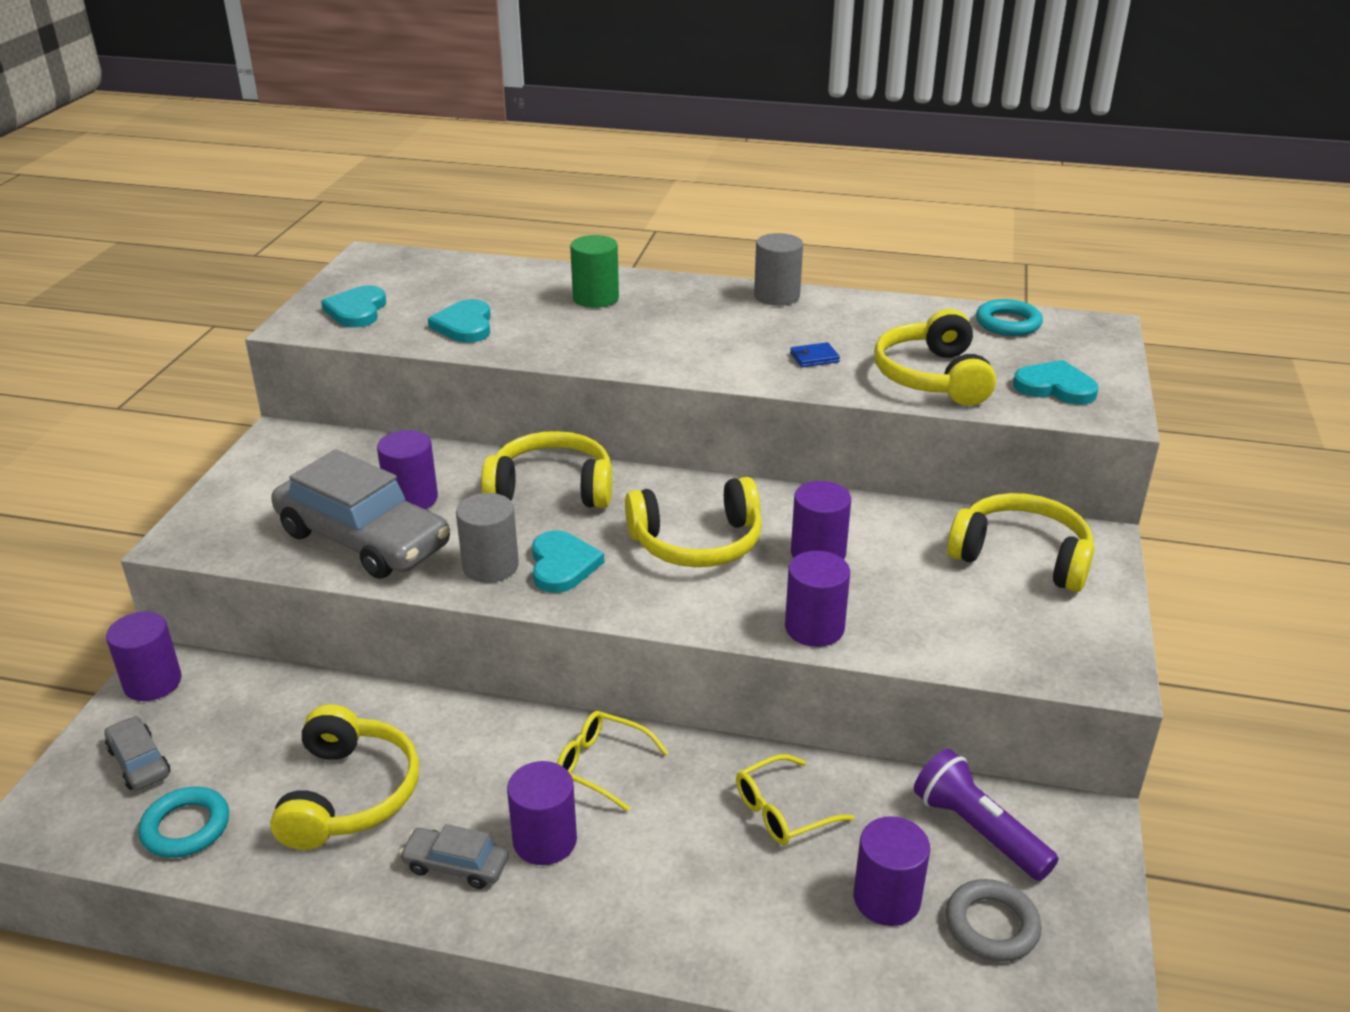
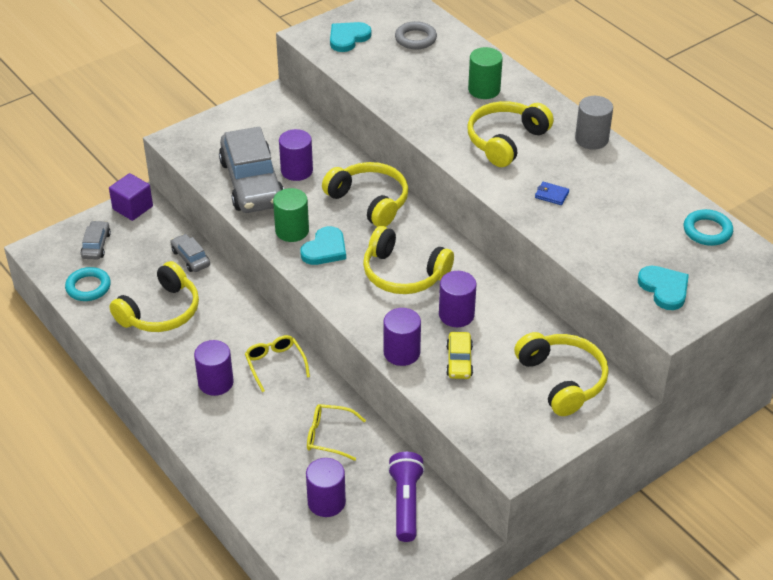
camera: 40 degrees right, 10 degrees up
purple cylinder [106,611,182,701] -> purple cube [109,173,153,221]
grey car [399,824,509,889] -> grey car moved to [170,234,210,272]
turquoise heart [428,299,491,343] -> none
grey cylinder [456,493,519,583] -> green cylinder [273,188,309,242]
yellow headphones [874,309,996,406] -> yellow headphones moved to [467,101,554,167]
grey ring [946,879,1042,962] -> grey ring moved to [395,21,437,49]
none -> yellow car [446,332,473,379]

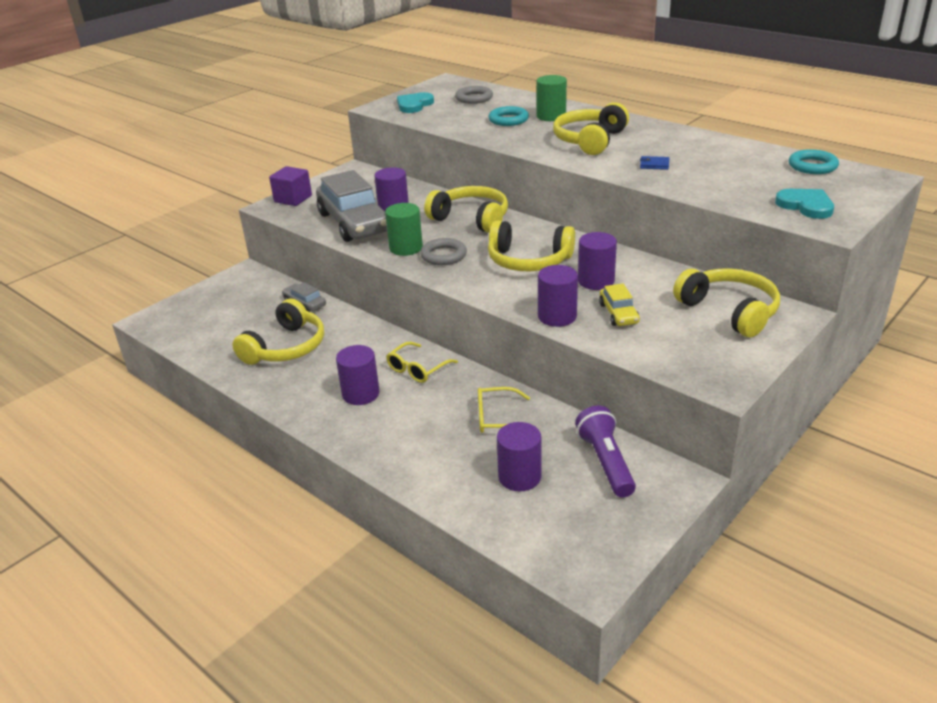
camera: 10 degrees left, 10 degrees down
turquoise ring [65,267,111,301] -> turquoise ring moved to [489,106,529,126]
grey car [81,221,111,259] -> none
purple cube [109,173,153,221] -> purple cube moved to [269,166,312,206]
yellow glasses [245,335,310,392] -> yellow glasses turned 105 degrees counterclockwise [386,342,458,383]
turquoise heart [300,226,346,265] -> grey ring [420,238,467,265]
grey cylinder [575,96,613,150] -> none

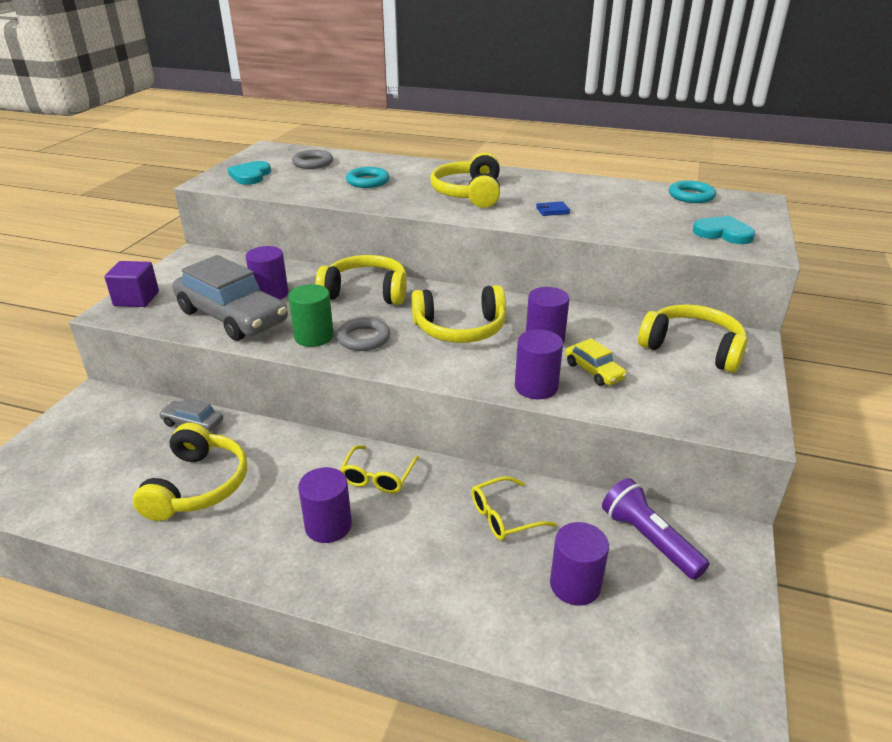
camera: 25 degrees left, 0 degrees up
green cylinder [536,75,567,121] -> none

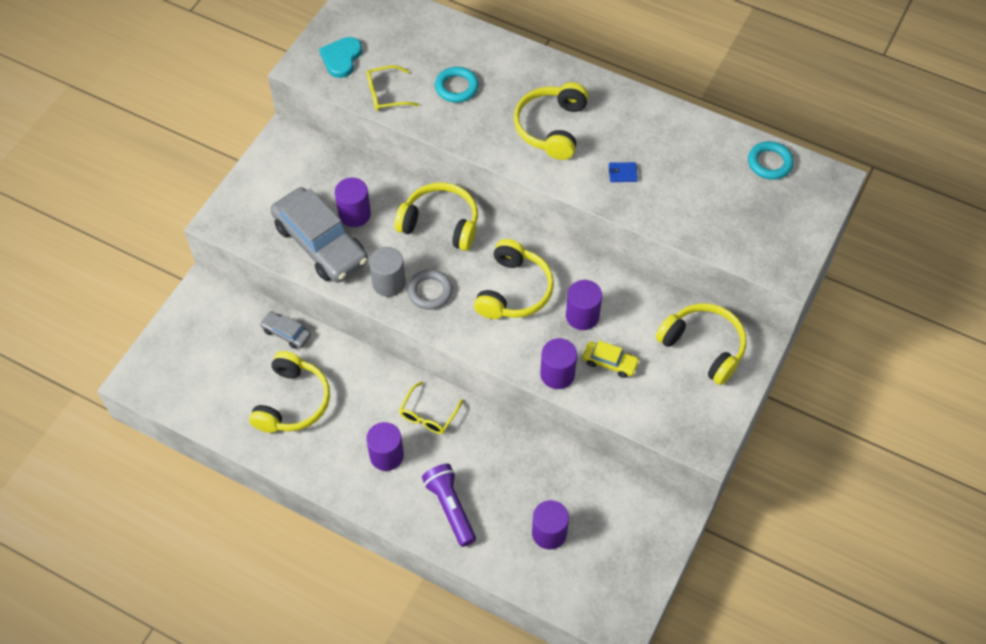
camera: 10 degrees right, 25 degrees up
purple cube [104,261,159,307] -> none
green cylinder [288,284,334,347] -> grey cylinder [369,247,406,297]
grey ring [292,150,333,169] -> none
yellow headphones [411,285,506,343] -> yellow headphones turned 75 degrees counterclockwise [474,239,554,319]
yellow glasses [471,476,556,541] -> yellow glasses moved to [367,65,419,111]
yellow car [565,338,627,386] -> yellow car turned 45 degrees counterclockwise [583,340,640,378]
purple flashlight [602,478,710,580] -> purple flashlight moved to [422,464,476,547]
turquoise heart [693,216,755,244] -> none

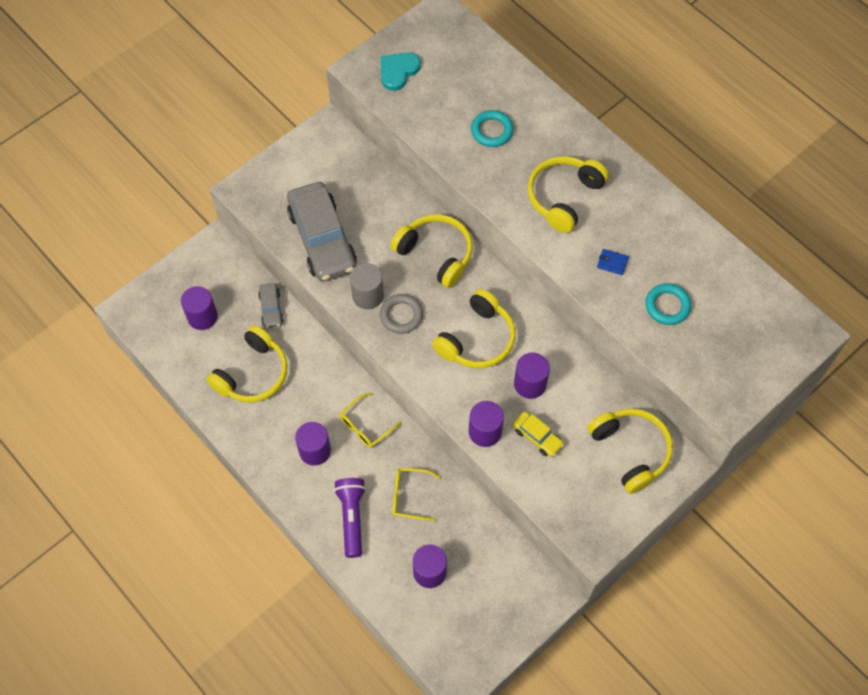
camera: 20 degrees right, 5 degrees up
grey car [260,311,311,349] -> grey car turned 150 degrees counterclockwise [258,283,284,328]
purple cylinder [335,178,371,227] -> purple cylinder moved to [181,286,218,330]
yellow glasses [367,65,419,111] -> yellow glasses moved to [392,468,441,521]
turquoise ring [748,141,794,180] -> turquoise ring moved to [646,283,691,325]

